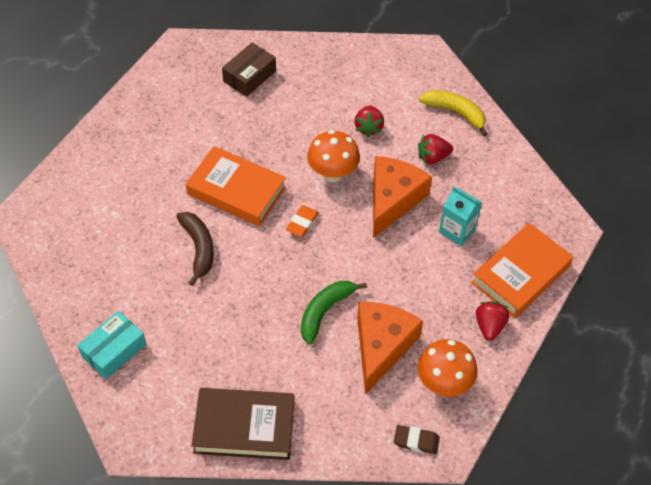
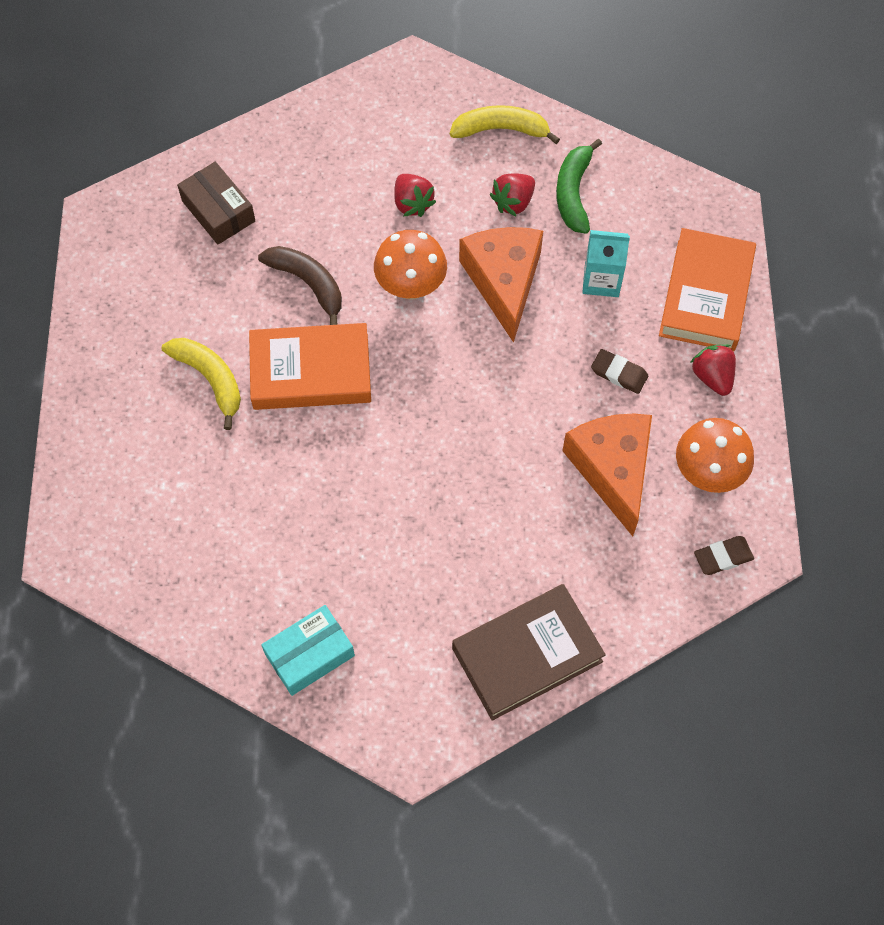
camera: 30 degrees left, 10 degrees up
turquoise box [77,311,146,379] -> turquoise box turned 45 degrees clockwise [261,605,355,696]
brown banana [176,212,214,286] -> brown banana moved to [258,246,342,325]
brown box [222,43,276,97] -> brown box turned 45 degrees counterclockwise [177,162,255,245]
orange eraser [286,205,319,237] -> none
green banana [301,281,367,344] -> green banana moved to [556,139,602,234]
none -> yellow banana [162,338,241,430]
none -> brown eraser [591,349,648,394]

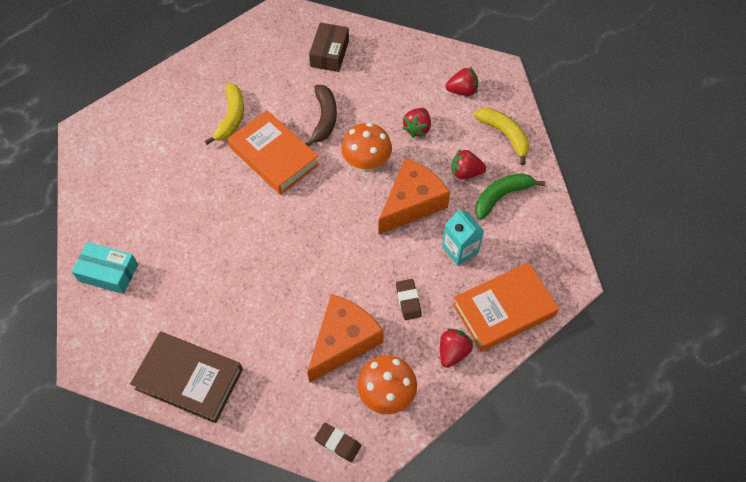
camera: 50 degrees right, 5 degrees down
none -> red strawberry [445,67,478,96]

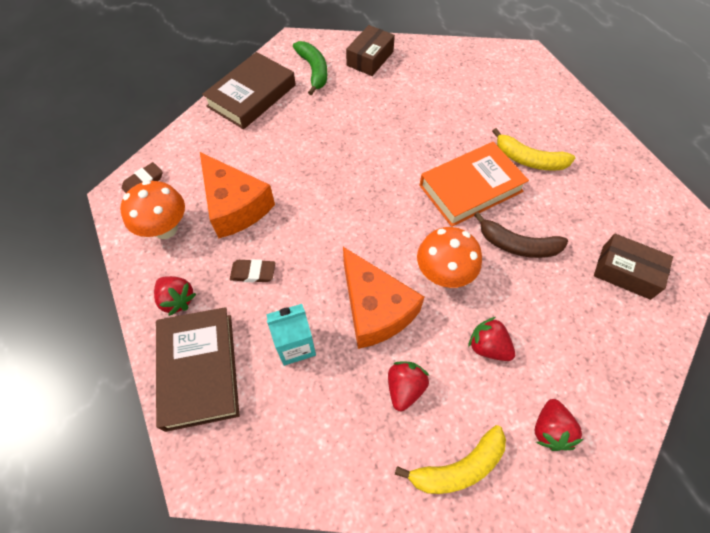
camera: 105 degrees right, 0 degrees up
turquoise box [72,242,138,294] -> brown box [346,25,395,76]
orange book [453,262,559,352] -> brown book [156,307,239,432]
green banana [475,173,545,220] -> green banana moved to [293,41,327,95]

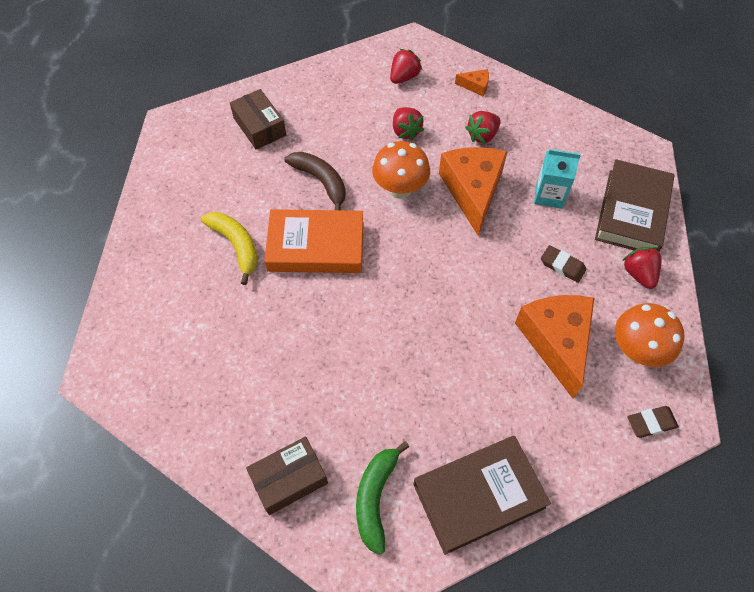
camera: 150 degrees left, 0 degrees up
yellow banana [395,425,506,494] -> orange cheese [455,69,489,96]

